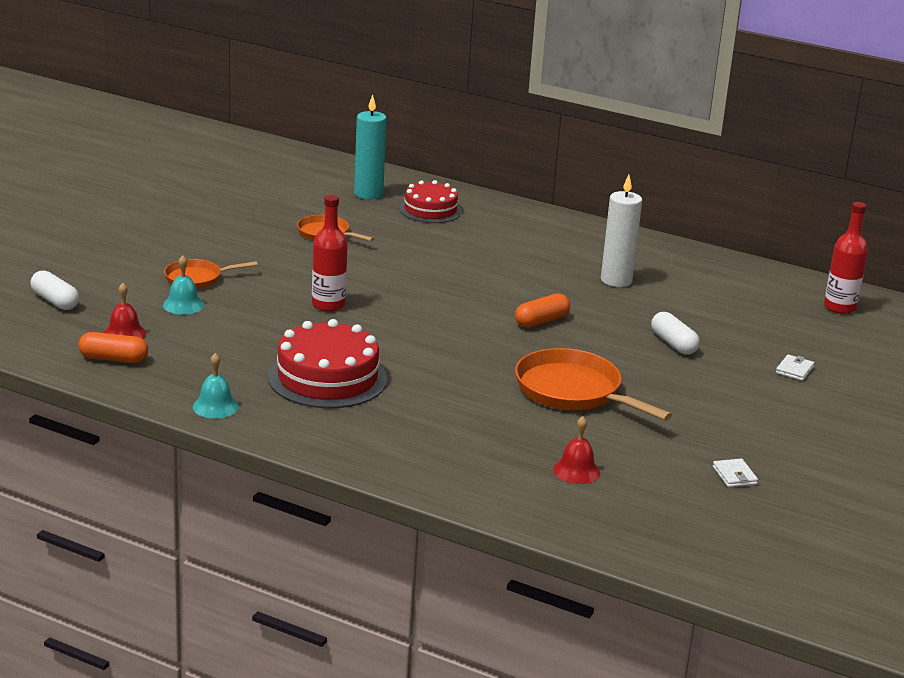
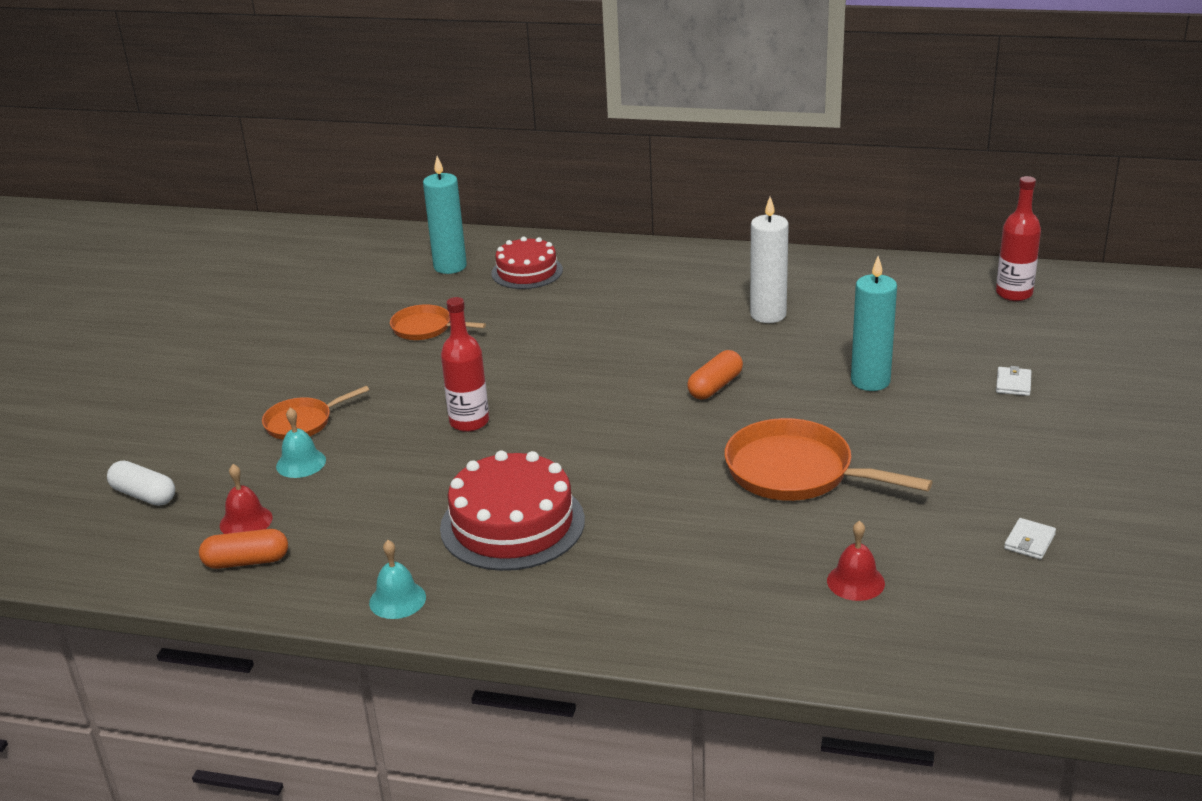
camera: 10 degrees left, 5 degrees up
white capsule [651,312,700,355] -> turquoise candle [851,256,897,391]
white wallet [713,458,758,487] -> white wallet turned 60 degrees clockwise [1004,518,1056,559]

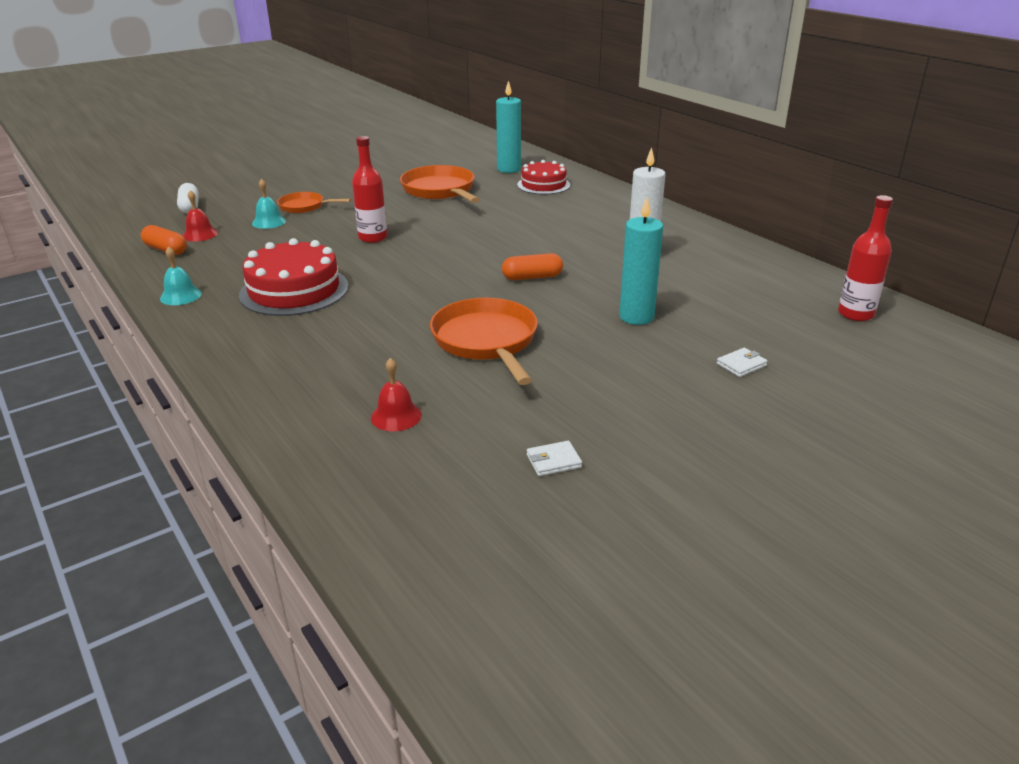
camera: 40 degrees right, 0 degrees up
orange pan [390,304,486,340] -> orange pan [400,165,480,203], size x1.73

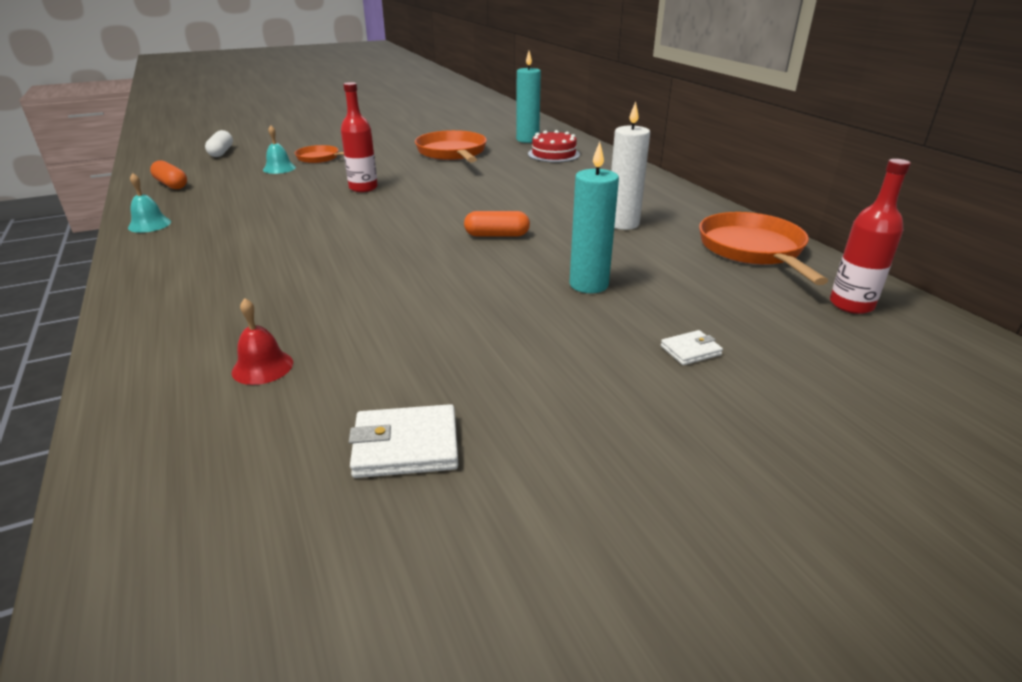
camera: 10 degrees right, 0 degrees up
red bell [183,190,218,241] -> none
red cake [239,238,349,316] -> none
orange pan [430,298,538,385] -> orange pan moved to [699,212,828,285]
white wallet [527,441,582,476] -> white wallet [349,404,458,478], size x1.72

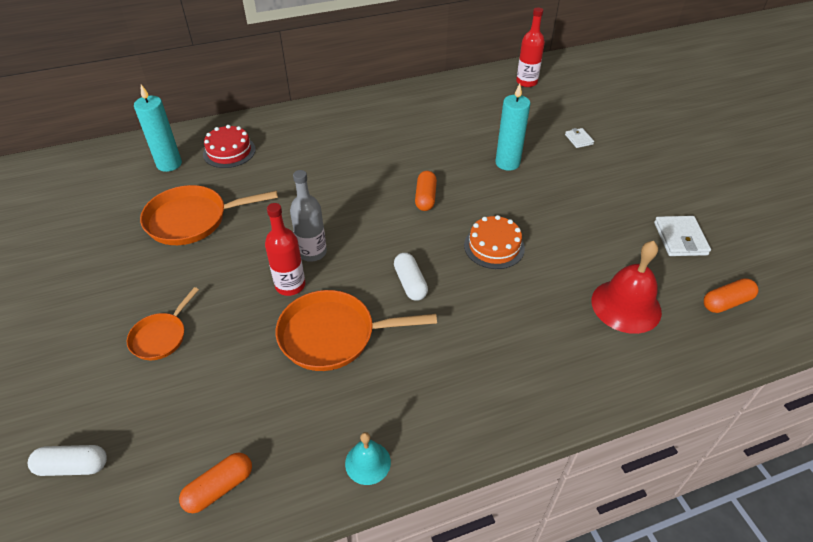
camera: 85 degrees left, 15 degrees up
red bell [232,298,293,385] -> red bell [591,241,662,334], size x1.83
turquoise bell [263,125,296,174] -> none
white candle [611,102,650,230] -> none
orange pan [699,212,828,285] -> orange pan moved to [276,290,437,371]
none -> grey bottle [290,170,327,262]
none -> white capsule [394,253,428,301]
none -> orange cake [464,215,525,269]
none -> orange capsule [704,278,759,313]

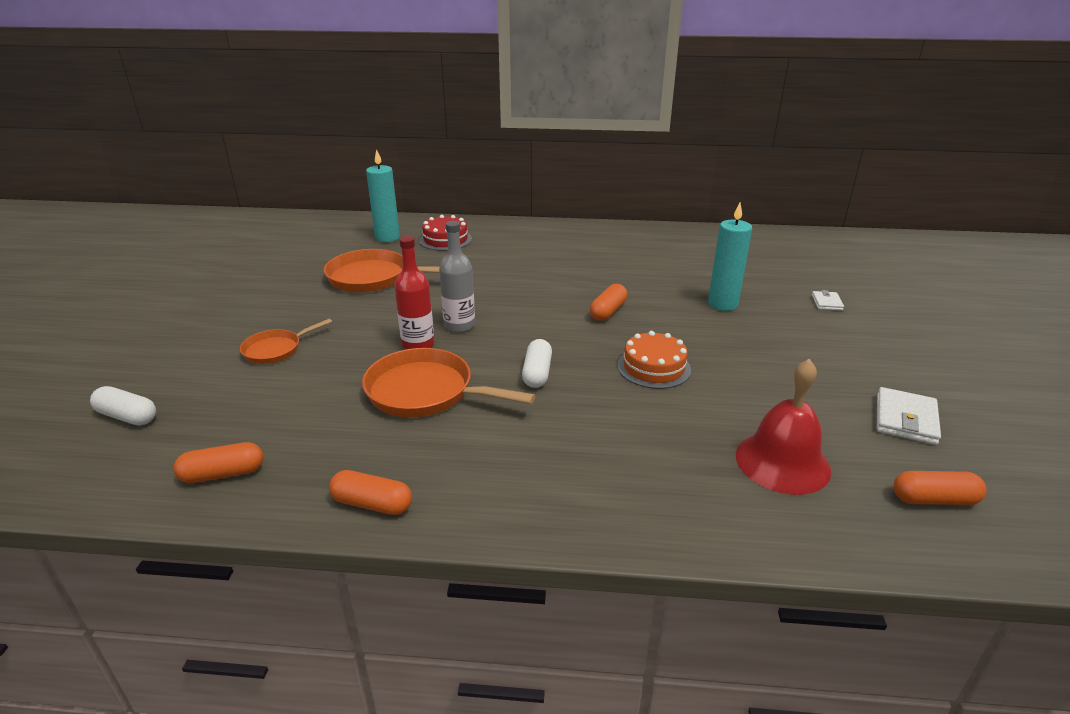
camera: 25 degrees right, 15 degrees down
turquoise bell [345,432,391,485] -> orange capsule [329,470,412,515]
red bottle [516,8,545,87] -> none

